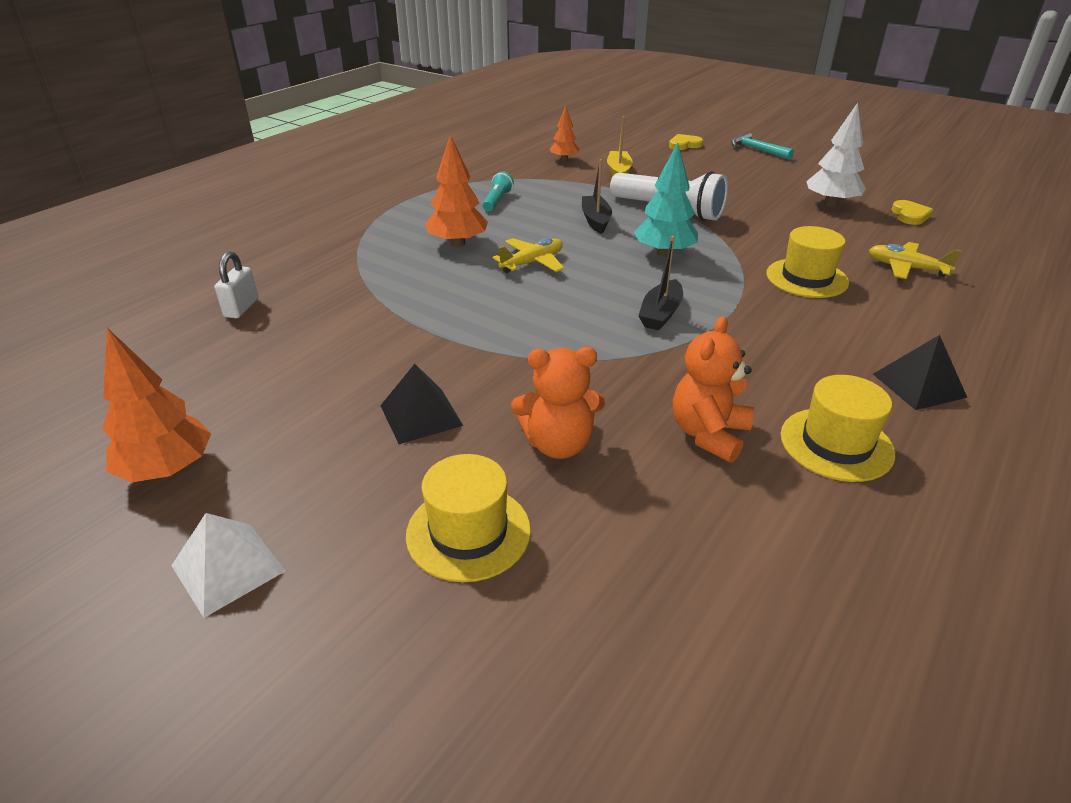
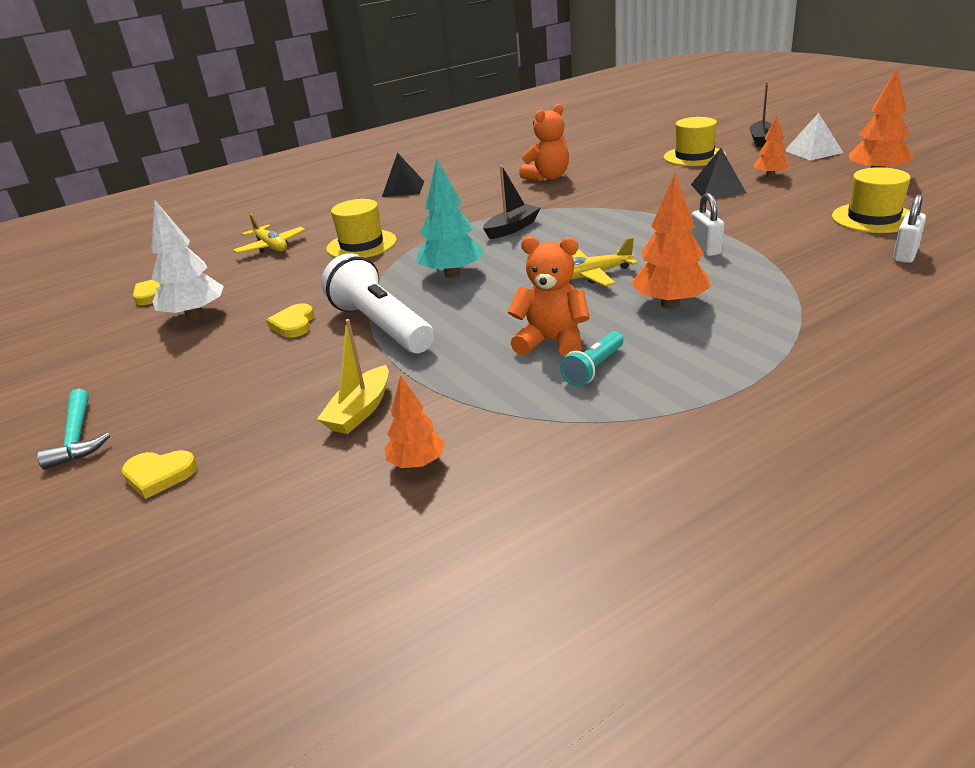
camera: 155 degrees left, 5 degrees down
orange teddy bear [511,347,605,459] -> orange teddy bear moved to [508,236,590,357]
black boat [582,159,612,234] -> black boat moved to [750,81,772,147]
yellow hat [781,375,895,482] -> yellow hat moved to [832,167,911,233]
none -> yellow heart [266,303,314,338]
none -> white padlock [691,193,724,256]
none -> orange tree [753,116,789,178]

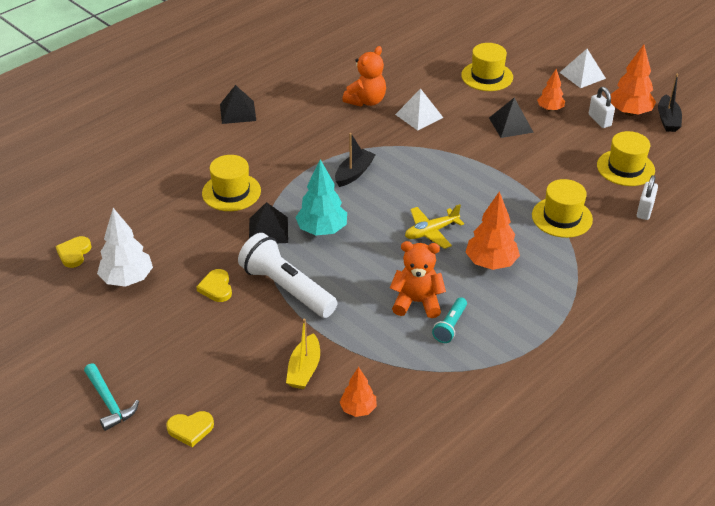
camera: 15 degrees left, 10 degrees up
yellow plane [233,214,306,253] -> none
white padlock [691,193,724,256] -> white padlock moved to [589,87,615,128]
black boat [750,81,772,147] -> black boat moved to [658,73,682,132]
none -> black pyramid [249,202,288,243]
none -> white pyramid [395,89,443,131]
none -> yellow hat [532,179,593,238]

